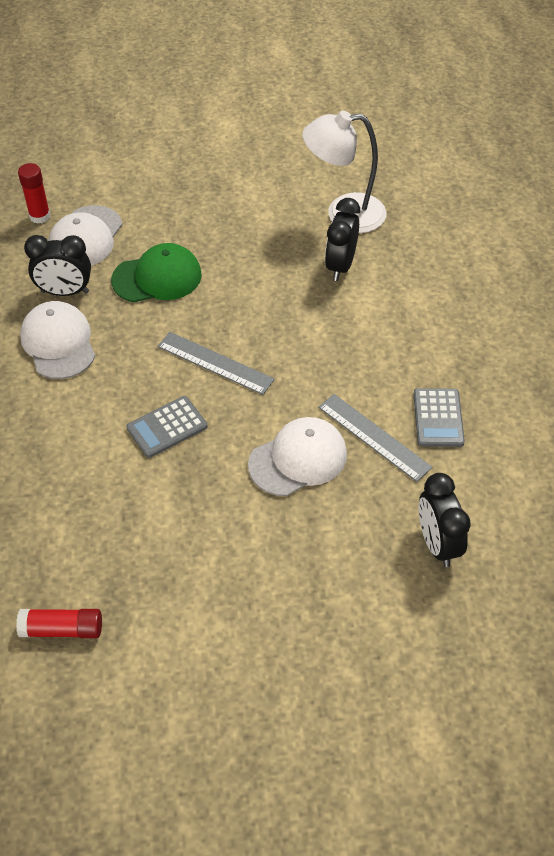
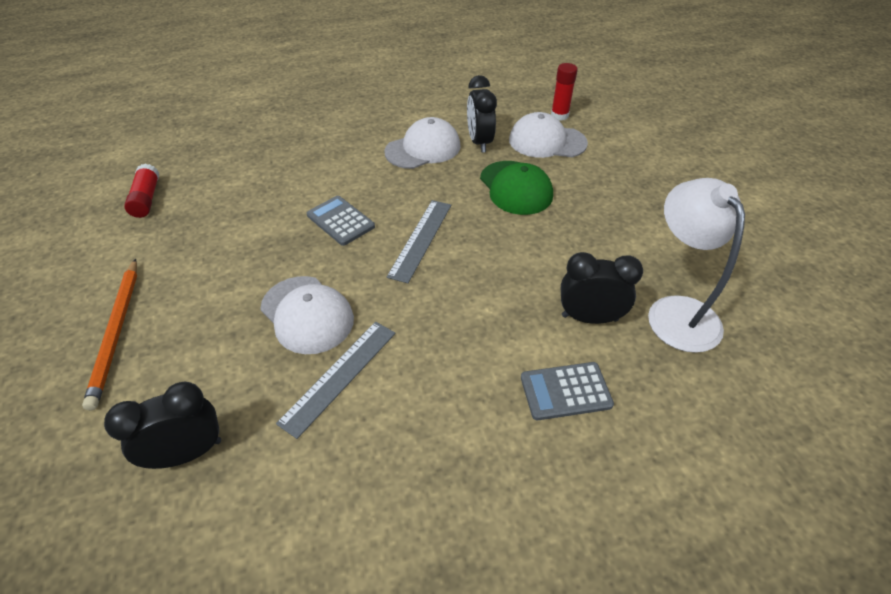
camera: 80 degrees right, 5 degrees down
grey calculator [414,388,465,447] -> grey calculator moved to [521,362,614,420]
none -> orange pencil [82,259,137,410]

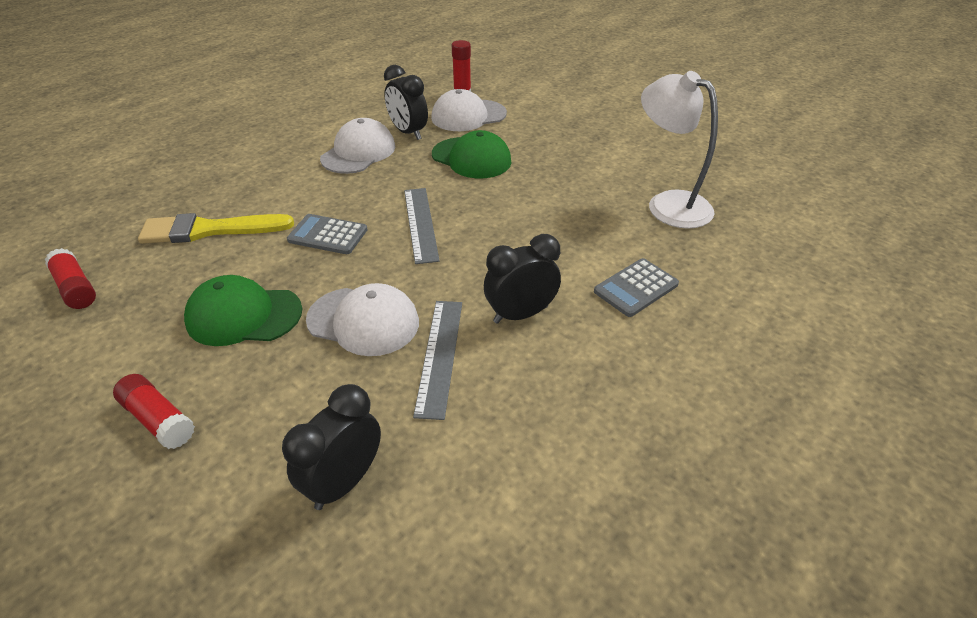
camera: 30 degrees left, 5 degrees down
orange pencil [82,259,137,410] -> red glue stick [113,374,195,449]
black clock [561,252,643,324] -> black clock moved to [484,234,561,324]
none -> yellow brush [138,213,294,244]
none -> green cap [184,275,302,346]

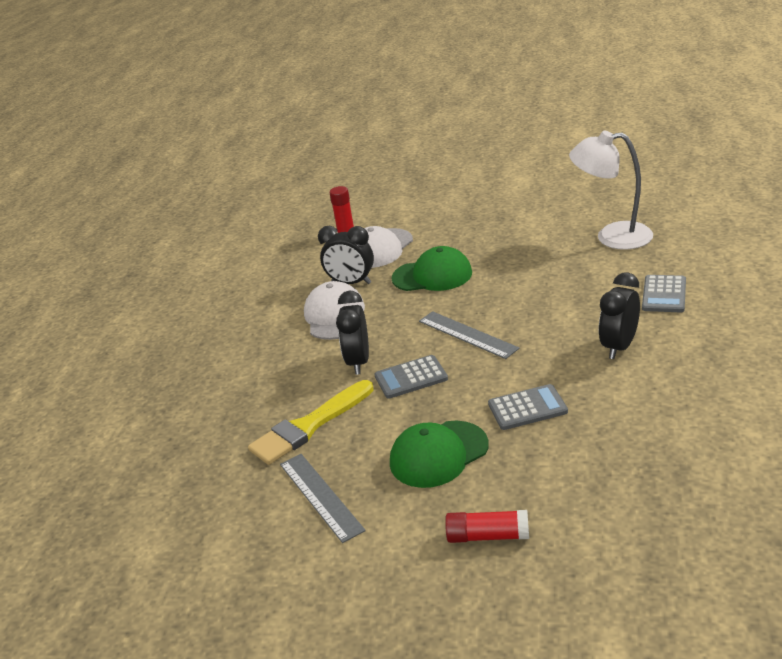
camera: 30 degrees left, 10 degrees down
red glue stick [45,248,96,309] -> none
black clock [282,384,381,510] -> black clock moved to [336,291,369,375]
white cap [306,283,419,356] -> grey calculator [488,384,568,430]
grey ruler [413,301,462,420] -> grey ruler moved to [280,454,366,543]

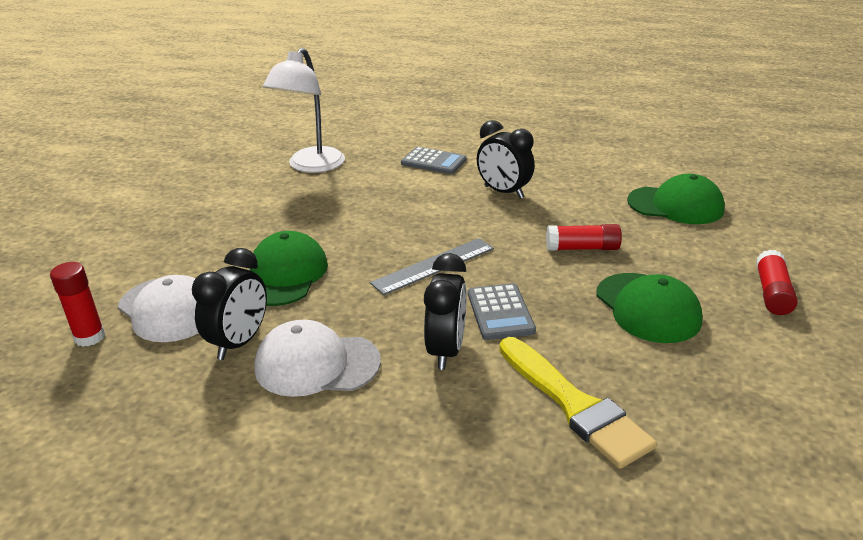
camera: 85 degrees left, 0 degrees up
grey ruler [280,454,366,543] -> none
black clock [336,291,369,375] -> black clock turned 90 degrees counterclockwise [424,253,467,370]
grey calculator [488,384,568,430] -> red glue stick [546,224,622,251]
none -> green cap [627,174,725,224]

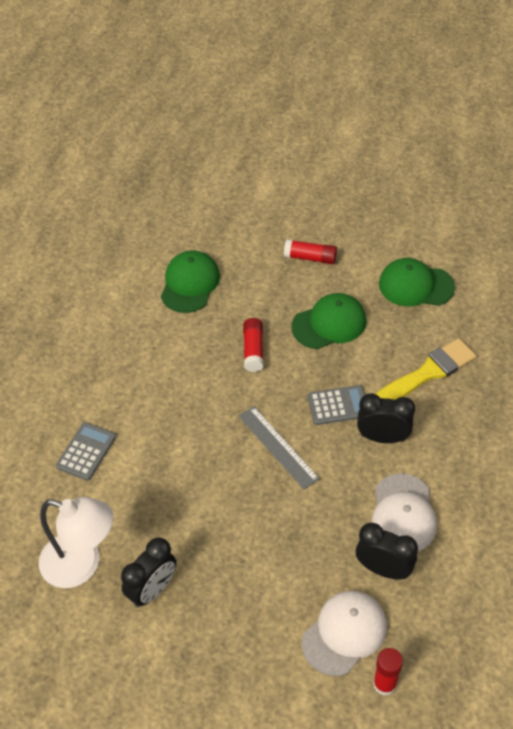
camera: 90 degrees left, 20 degrees up
green cap [250,231,328,306] -> green cap moved to [379,258,455,306]
black clock [477,120,535,199] -> black clock moved to [121,538,176,607]

